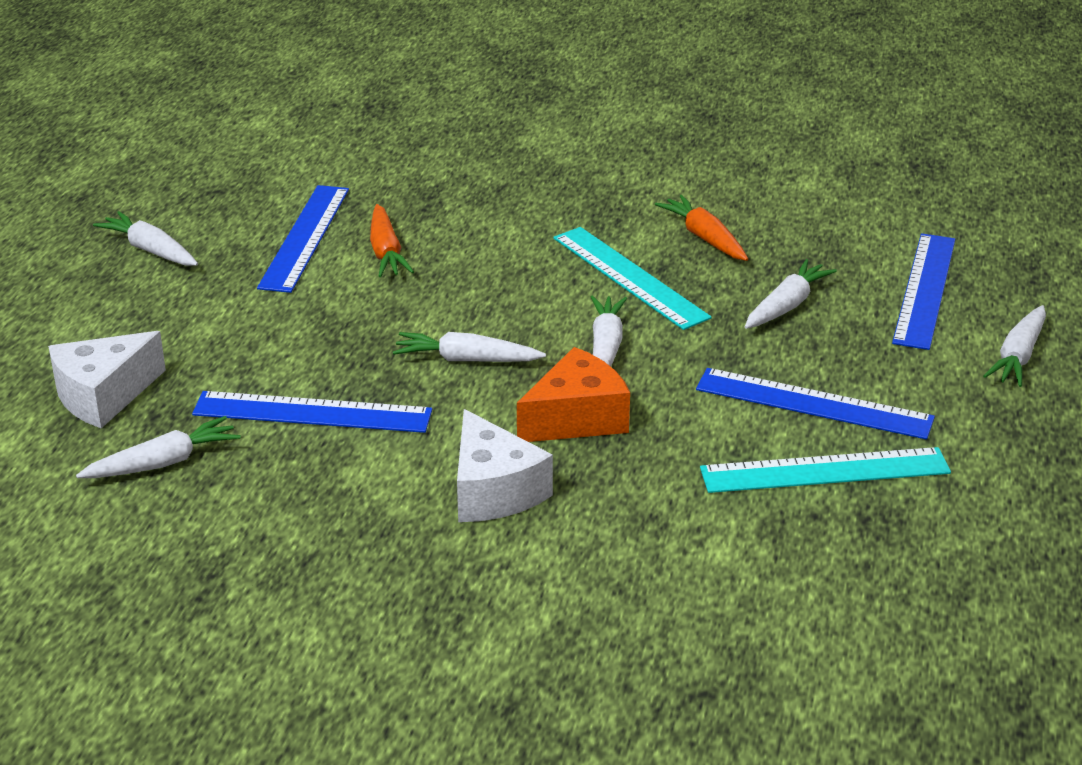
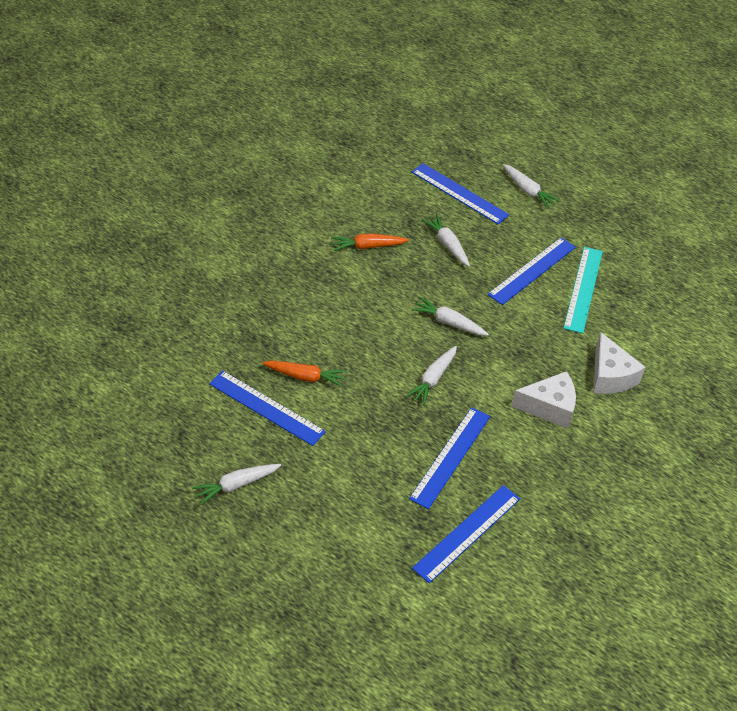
camera: 70 degrees left, 15 degrees up
white cheese [48,331,166,428] -> white cheese moved to [593,332,645,394]
white carrot [76,416,240,478] -> blue ruler [412,485,520,583]
orange cheese [517,347,630,442] -> none
turquoise ruler [553,227,712,330] -> none

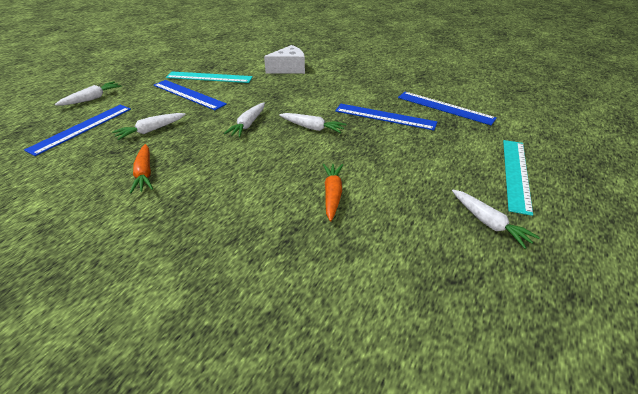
camera: 95 degrees left, 10 degrees down
blue ruler [209,370,326,446] -> none
white cheese [511,371,576,428] -> none
none -> turquoise ruler [503,140,533,216]

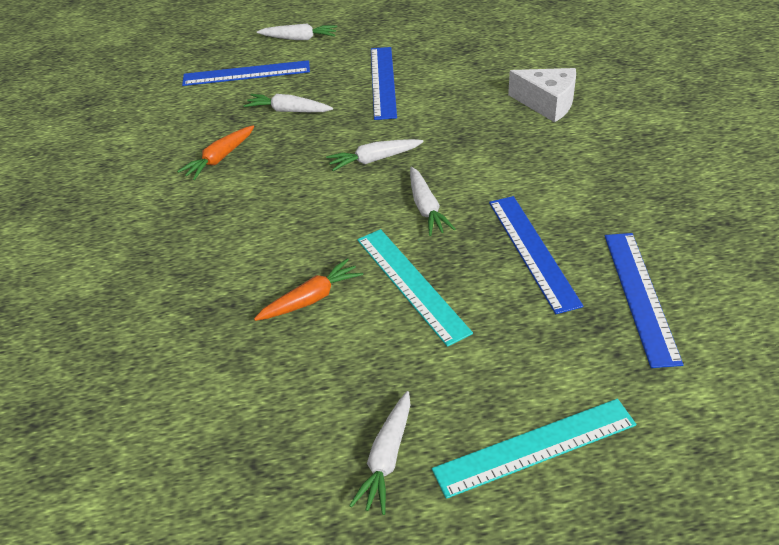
camera: 55 degrees right, 5 degrees up
turquoise ruler [166,71,253,83] -> turquoise ruler moved to [357,229,473,347]

